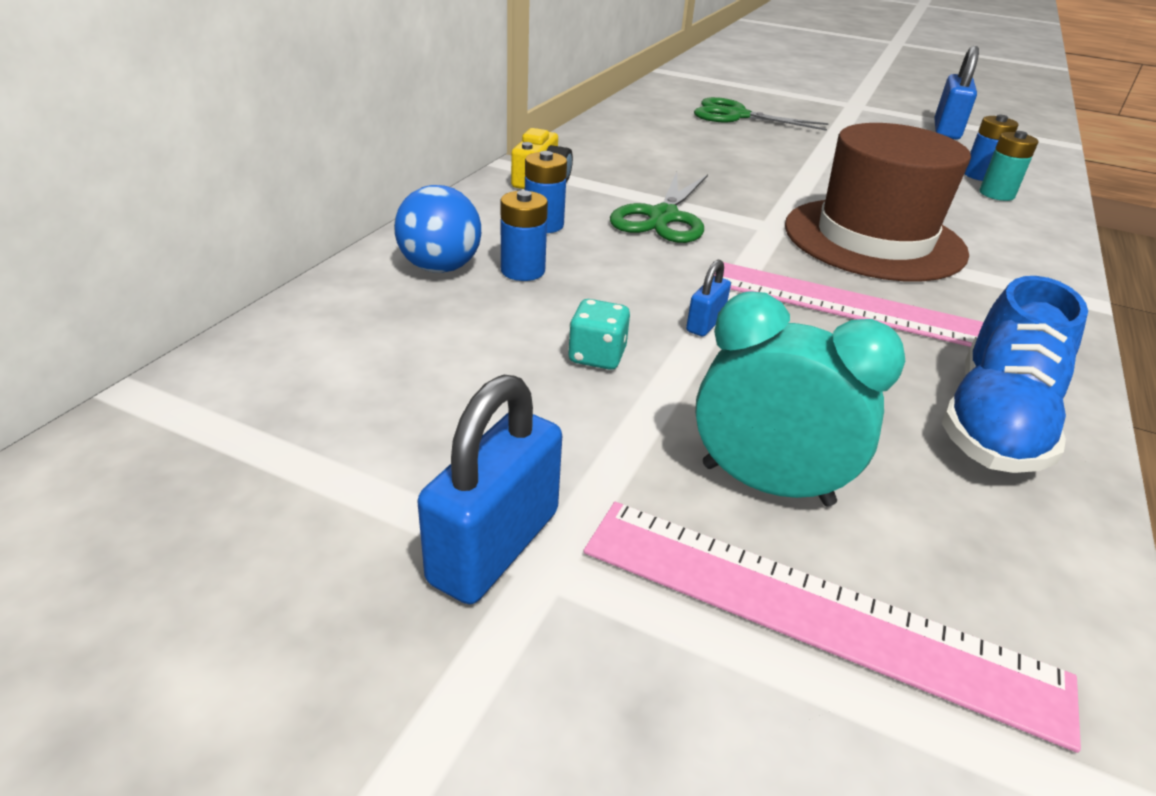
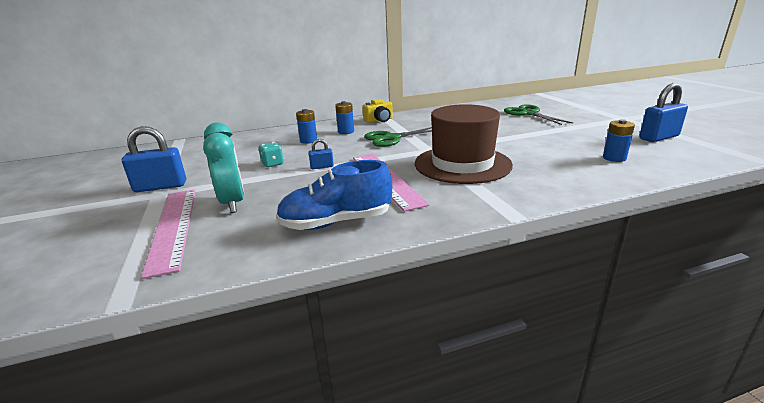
camera: 50 degrees right, 10 degrees down
blue ball [394,185,481,273] -> none
turquoise battery [979,131,1038,201] -> none

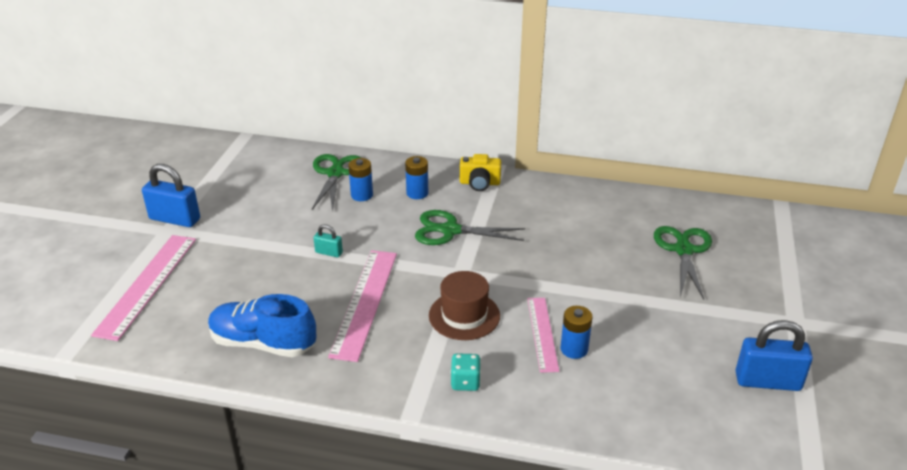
camera: 30 degrees right, 10 degrees up
turquoise clock [203,122,244,213] -> none
turquoise dice [258,142,284,167] -> turquoise dice moved to [451,353,481,391]
blue padlock [309,139,334,169] -> turquoise padlock [314,224,343,257]
brown hat [415,104,513,184] -> brown hat [429,271,500,340], size x0.59
blue battery [603,119,635,162] -> blue battery moved to [561,306,593,359]
none -> green scissors [312,154,361,211]
none -> pink ruler [528,298,559,373]

